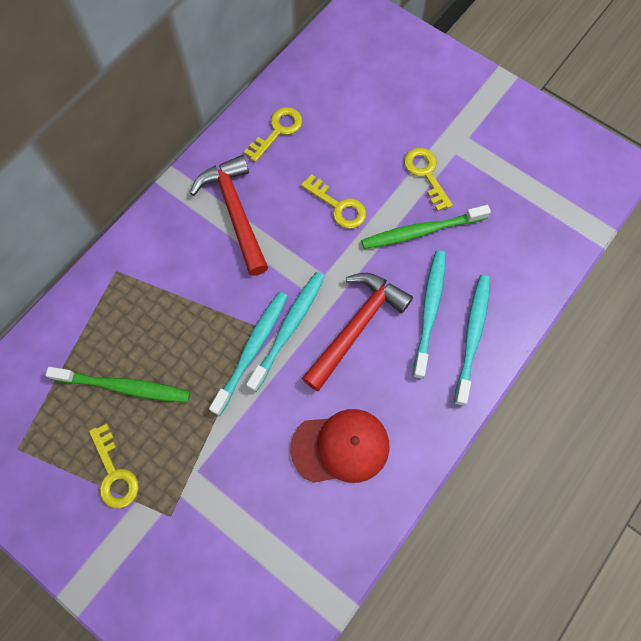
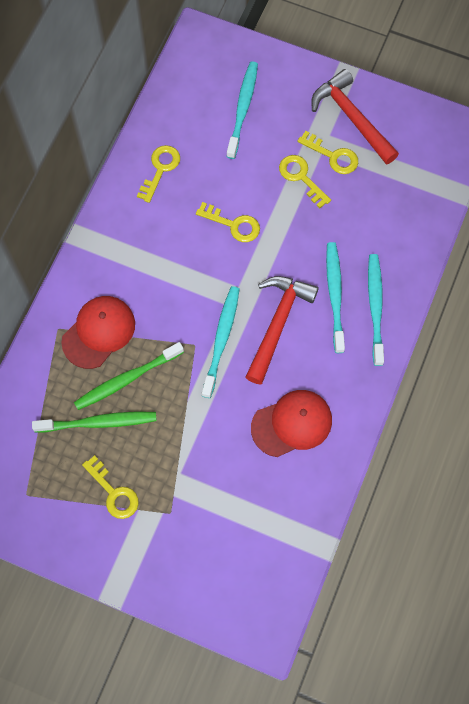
camera: 15 degrees left, 0 degrees up
red hammer [190,155,268,276] -> red hammer moved to [311,69,399,164]
turquoise toothbrush [209,292,288,416] -> turquoise toothbrush moved to [226,62,258,159]
green toothbrush [361,205,491,249] -> green toothbrush moved to [74,342,184,410]
none -> red cap [61,296,135,369]
none -> yellow key [297,131,358,174]

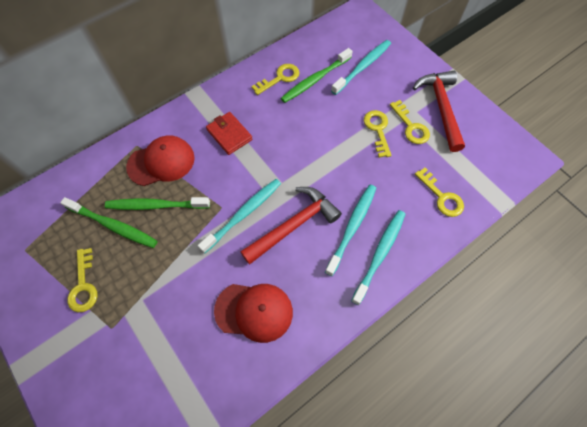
camera: 30 degrees right, 5 degrees down
yellow key [196,202,260,242] -> yellow key moved to [415,168,464,217]
none -> red wallet [206,112,253,155]
none -> green toothbrush [281,48,353,103]

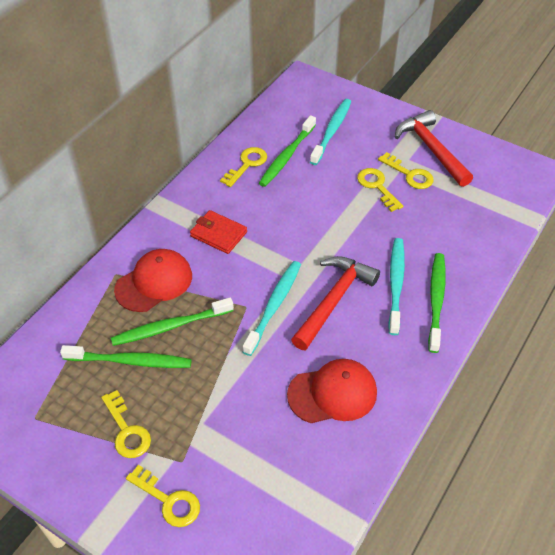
camera: 20 degrees left, 15 degrees down
turquoise toothbrush [351,210,406,305] -> green toothbrush [428,253,445,353]
yellow key [415,168,464,217] -> yellow key moved to [126,465,200,527]

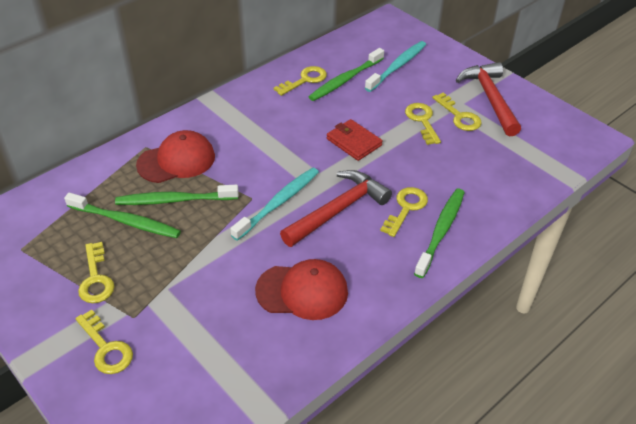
camera: 15 degrees right, 5 degrees down
red wallet [190,210,247,254] -> red wallet moved to [327,119,383,161]
turquoise toothbrush [388,238,405,335] -> yellow key [380,187,428,237]

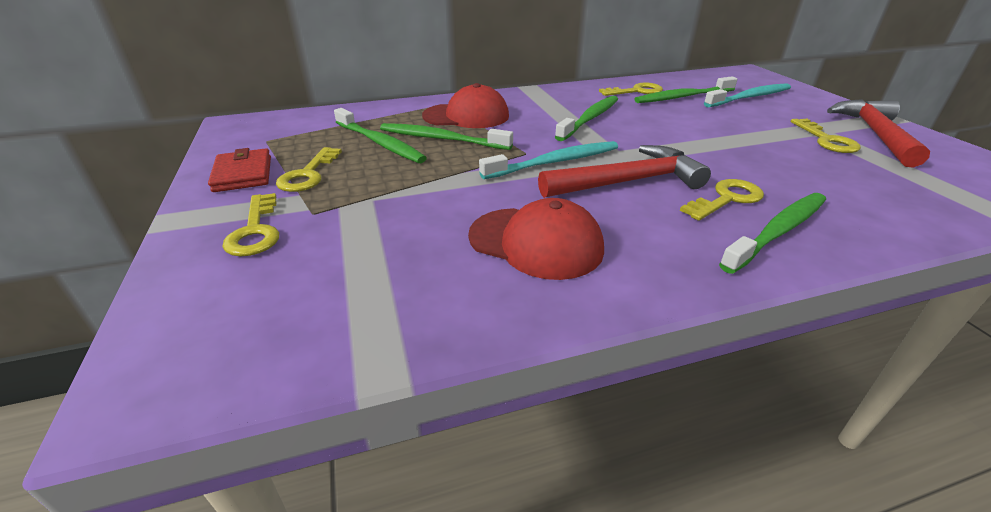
camera: 25 degrees right, 10 degrees down
red wallet [327,119,383,161] -> red wallet moved to [208,148,271,192]
yellow key [405,103,441,145] -> none
none -> green toothbrush [555,96,618,141]

